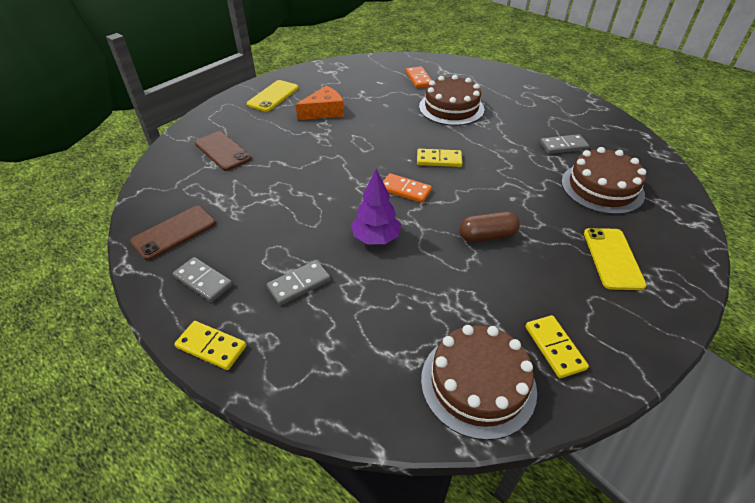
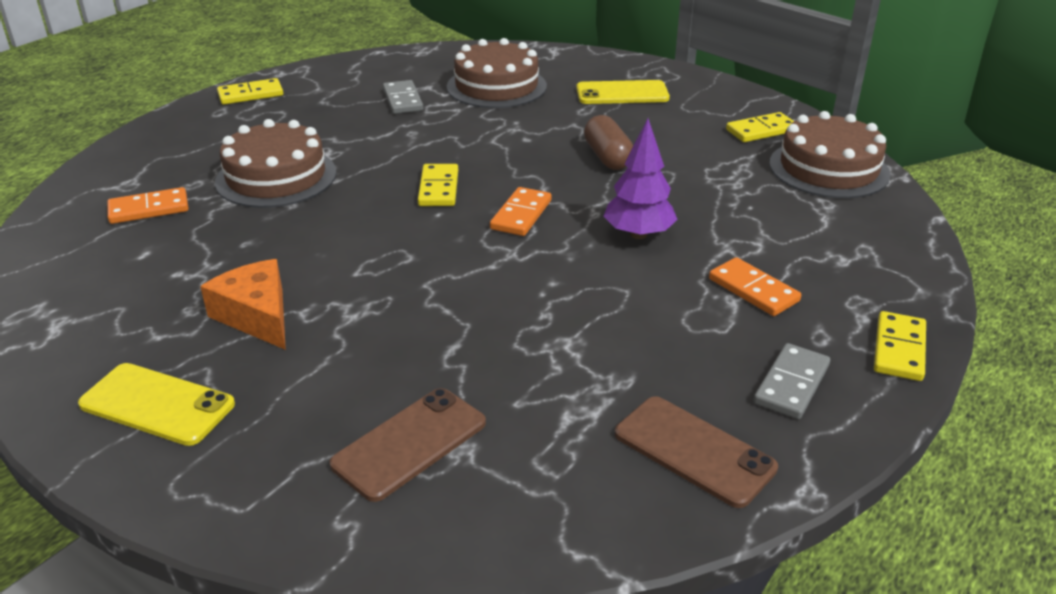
camera: 95 degrees left, 10 degrees down
grey domino [267,260,331,305] -> orange domino [709,257,801,316]
none -> yellow domino [217,78,283,105]

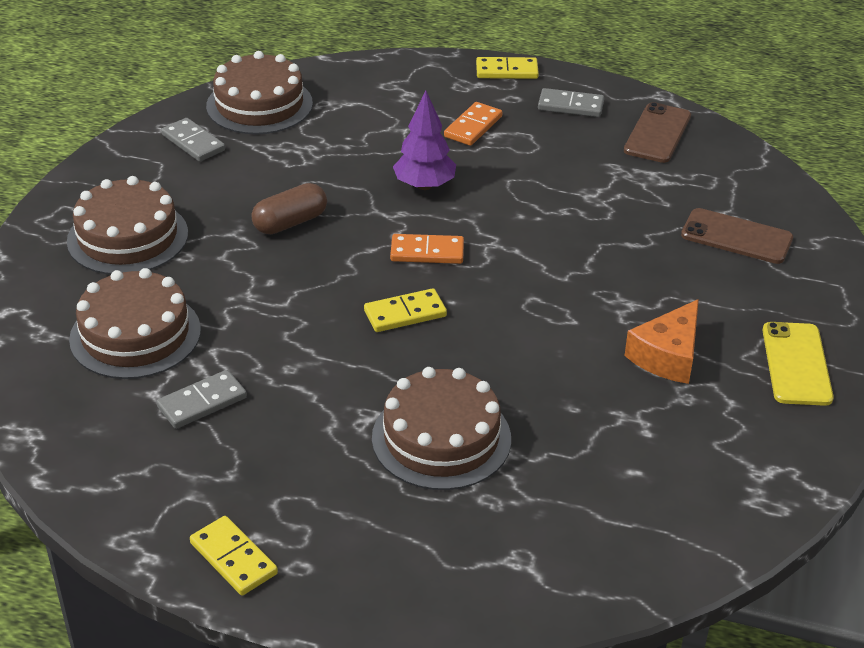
camera: 110 degrees left, 5 degrees up
orange domino [107,187,189,224] -> none
yellow phone [576,80,670,104] -> brown cake [67,176,188,275]
yellow domino [726,112,794,142] -> grey domino [161,118,225,162]

